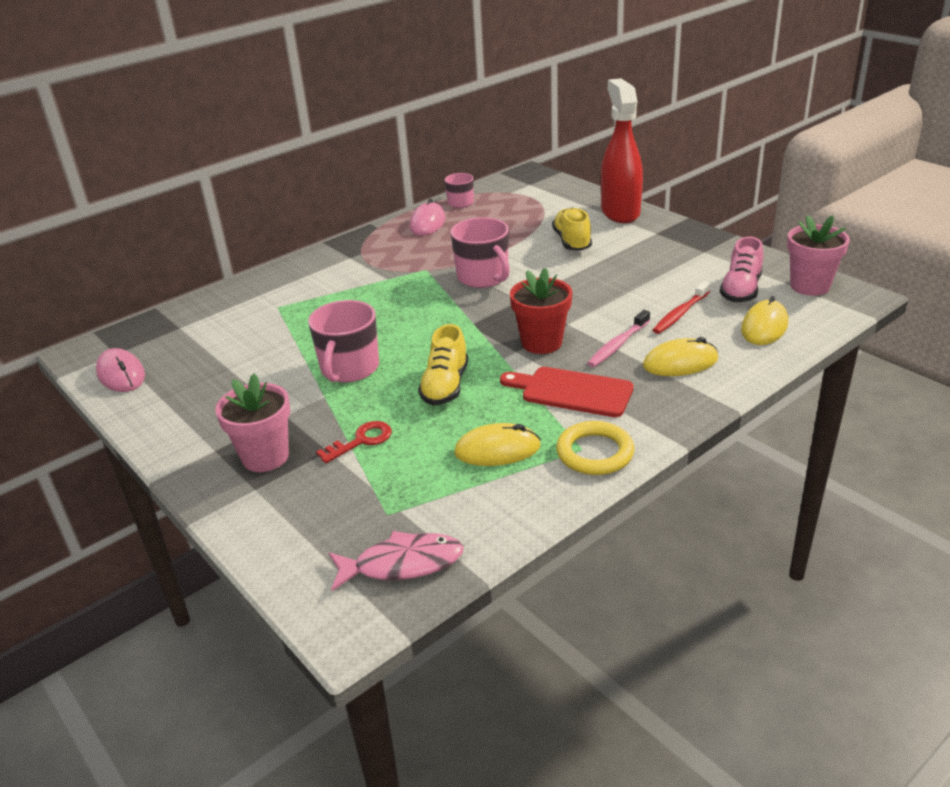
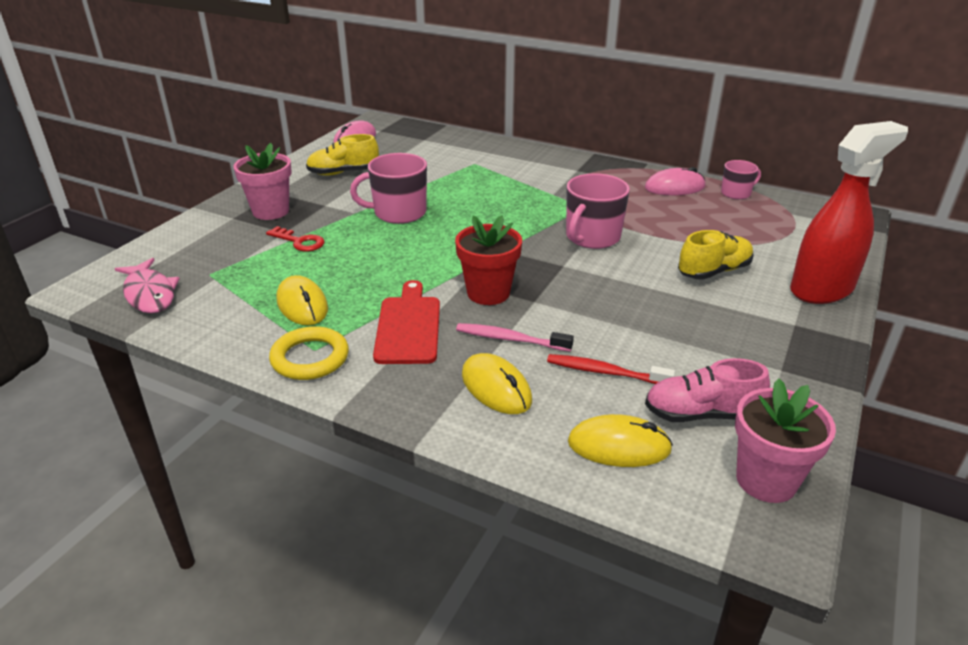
camera: 65 degrees right, 0 degrees up
yellow shoe [418,324,468,405] -> yellow shoe moved to [306,134,379,175]

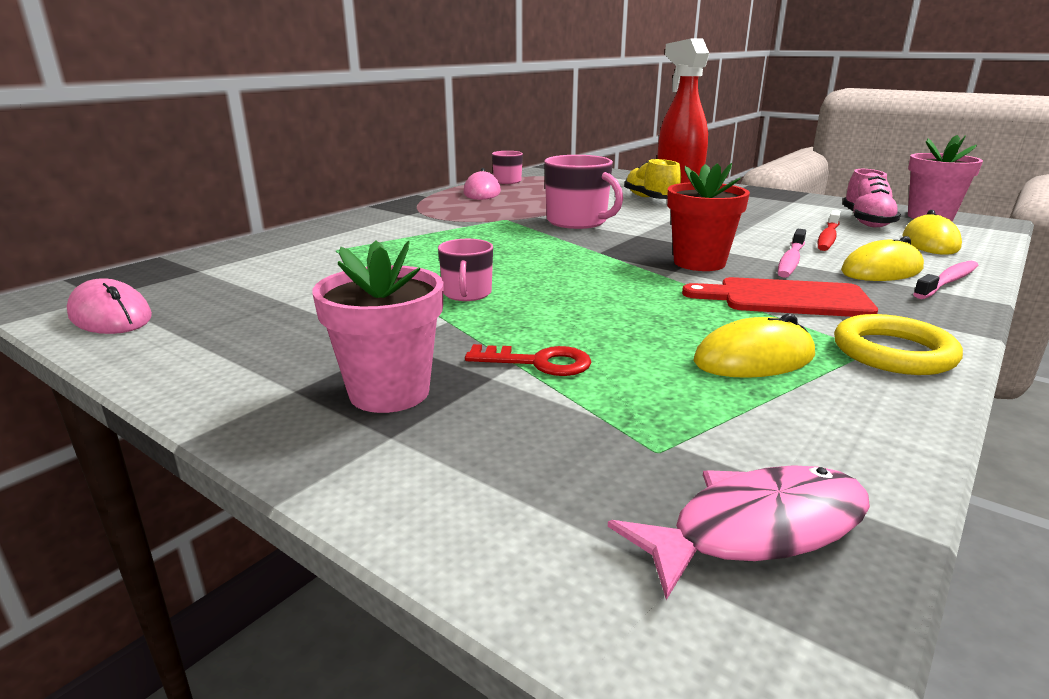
camera: 80 degrees left, 10 degrees down
red key [266,226,325,252] -> red key turned 60 degrees clockwise [465,344,591,376]
yellow shoe [306,134,379,175] -> none
pink mug [350,153,427,224] -> pink mug [438,239,493,301], size x0.59
none -> pink toothbrush [913,261,978,299]

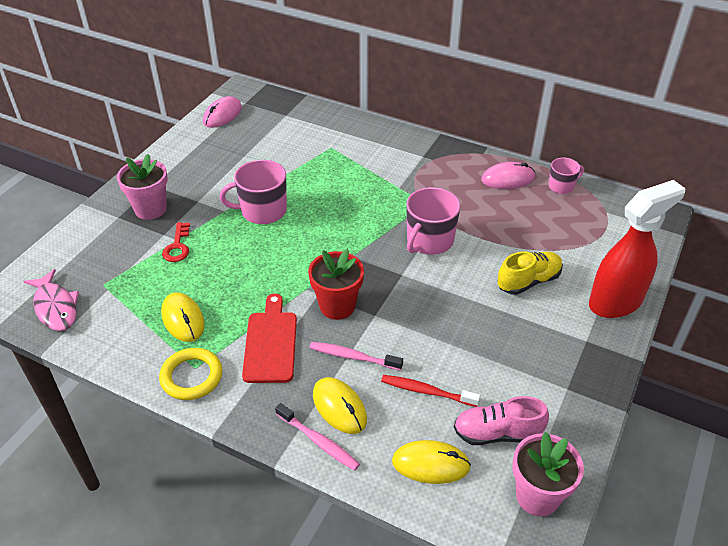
camera: 80 degrees right, 20 degrees up
pink mug [438,239,493,301] -> pink mug [220,160,287,224], size x1.70

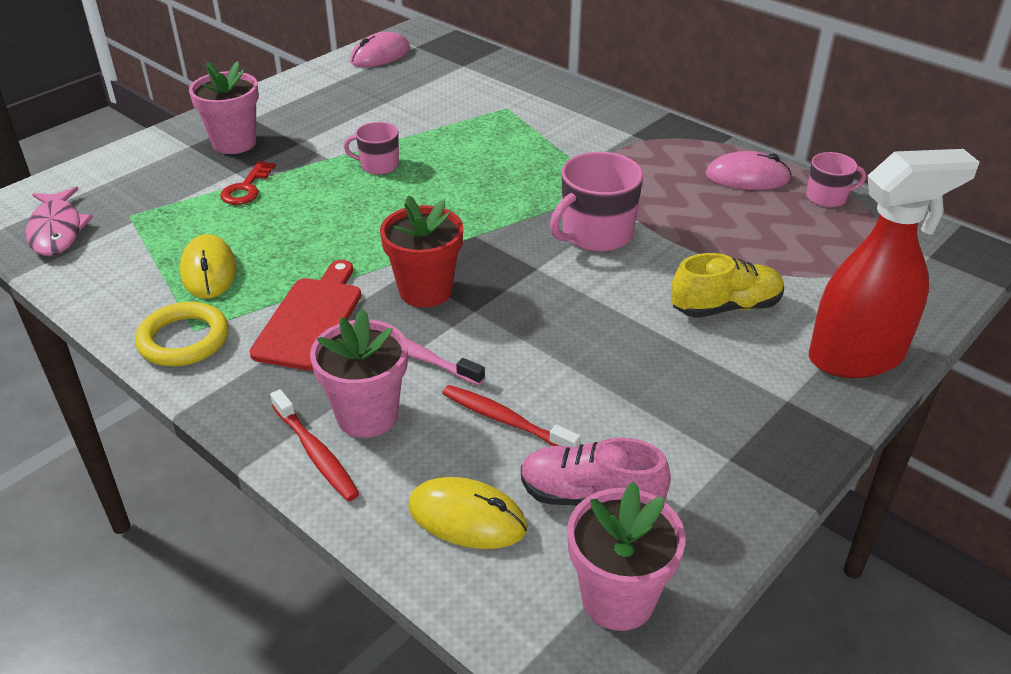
camera: 15 degrees right, 5 degrees down
pink mug [220,160,287,224] -> pink mug [344,122,399,175], size x0.59
pink toothbrush [275,403,360,471] -> red toothbrush [270,389,359,501]
yellow mouse [313,377,367,434] -> pink flower pot [310,309,408,438]

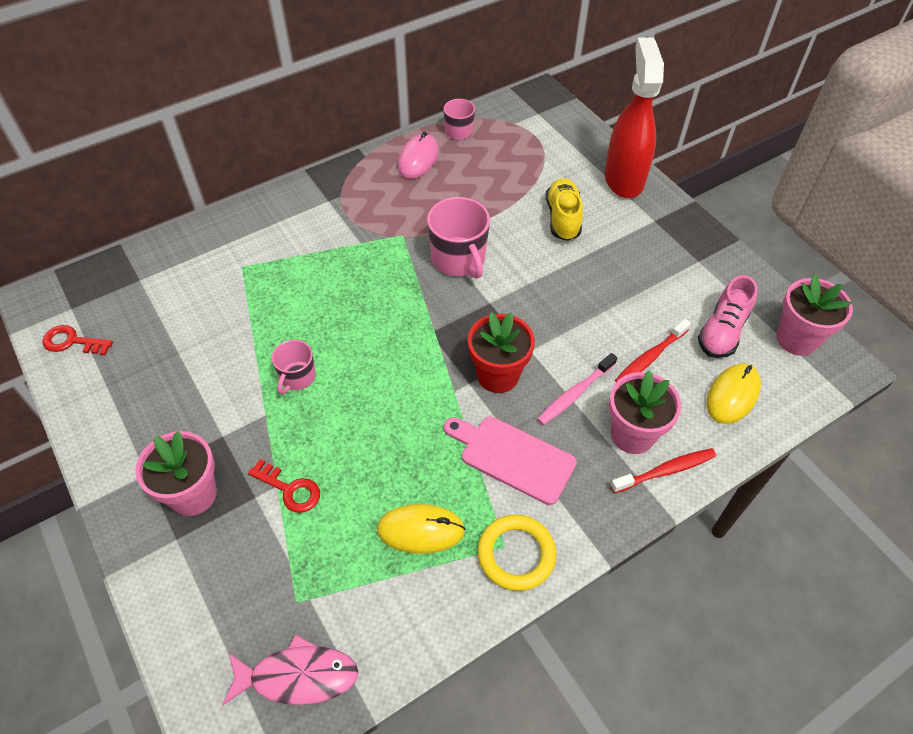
camera: 75 degrees left, 15 degrees up
red cutting board [249,260,361,370] -> pink cutting board [444,417,577,505]
pink mouse [350,32,410,67] -> red key [42,325,113,355]

